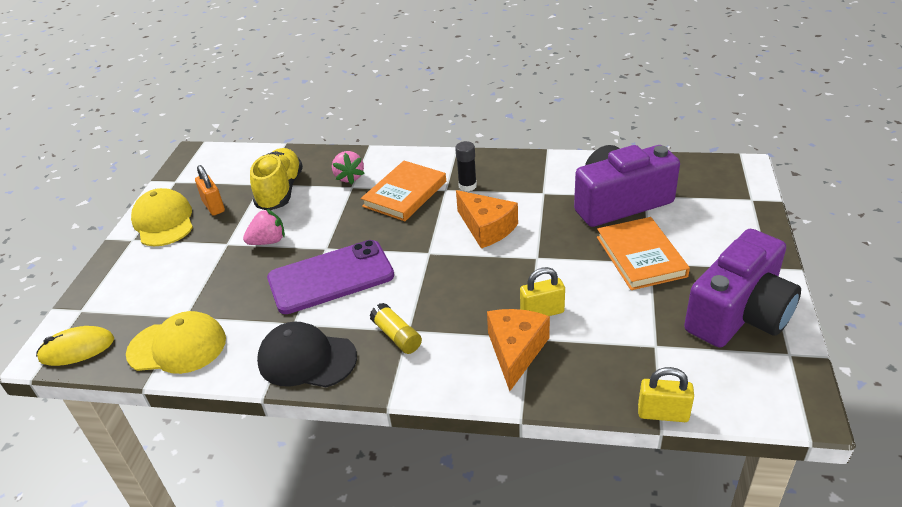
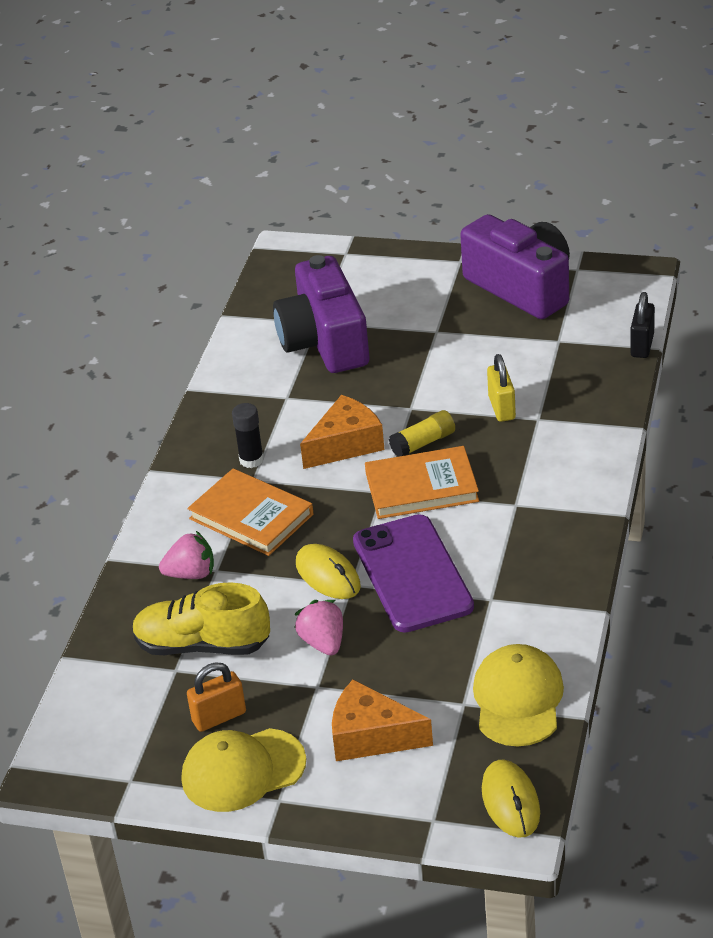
camera: 85 degrees left, 0 degrees up
black cap [257,322,357,387] -> none
yellow glue stick [370,303,422,354] -> yellow glue stick moved to [389,410,455,457]
orange cheese [487,309,550,391] -> orange cheese moved to [332,680,433,761]
orange book [597,217,690,290] -> orange book moved to [365,446,479,519]
yellow padlock [638,367,694,422] -> black padlock [630,292,655,358]
none -> yellow mouse [296,544,361,599]

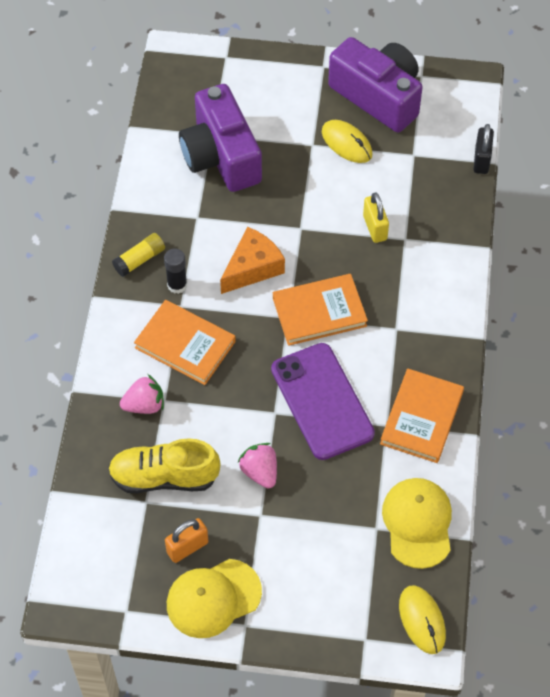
camera: 10 degrees left, 20 degrees up
yellow mouse [296,544,361,599] -> yellow mouse moved to [322,120,373,163]
orange cheese [332,680,433,761] -> none
yellow glue stick [389,410,455,457] -> yellow glue stick moved to [112,233,165,277]
none -> orange book [380,368,464,463]

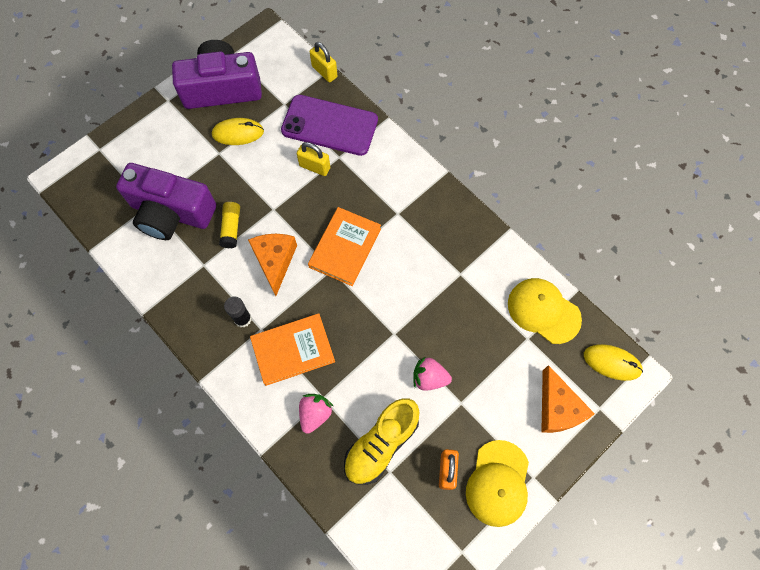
camera: 50 degrees left, 10 degrees up
yellow glue stick [112,233,165,277] -> yellow glue stick moved to [219,202,240,249]
purple phone [271,343,375,460] -> purple phone moved to [281,95,378,156]
orange book [380,368,464,463] -> none
black padlock [473,124,494,174] -> yellow padlock [310,42,337,82]
none -> orange cheese [541,365,595,433]

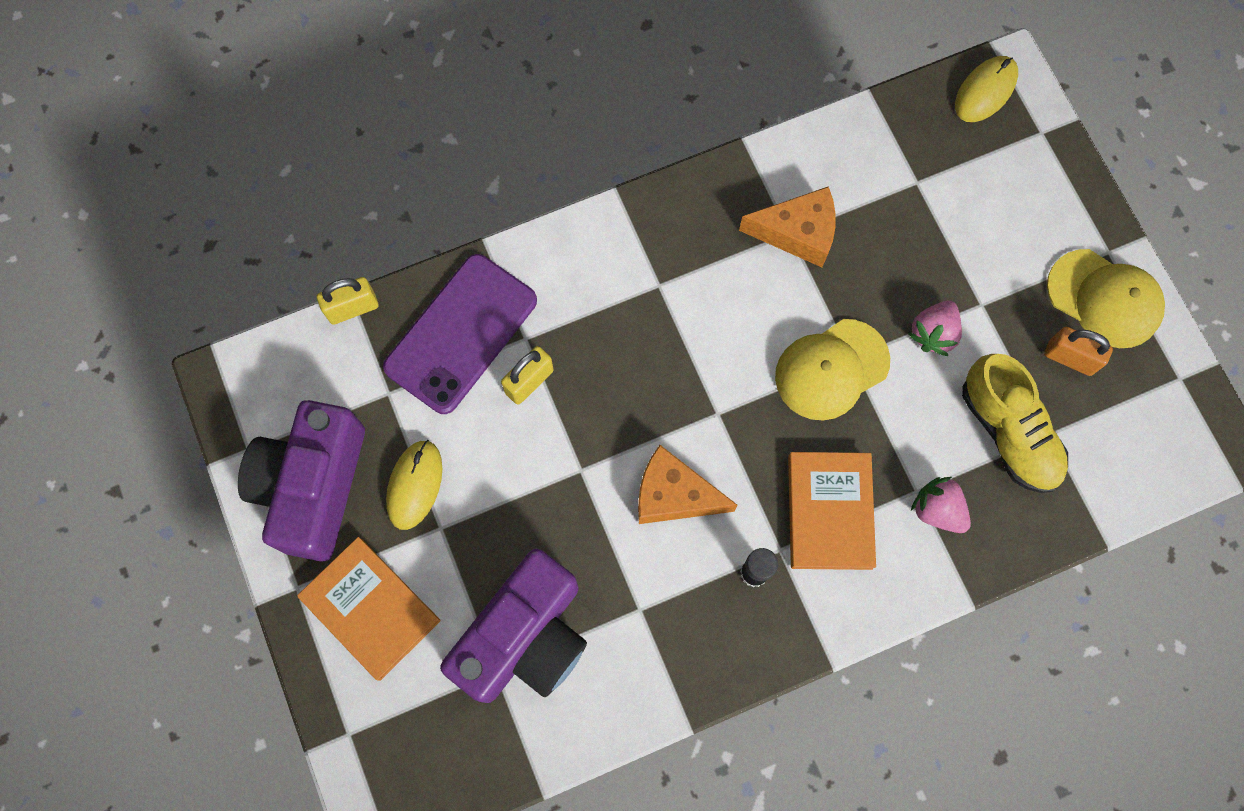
camera: 70 degrees left, 5 degrees up
yellow glue stick [219,202,240,249] -> none
orange book [308,207,381,286] -> orange book moved to [297,537,441,681]
yellow cap [508,278,582,344] -> yellow cap moved to [775,319,890,420]
orange cheese [541,365,595,433] -> orange cheese moved to [739,186,836,267]

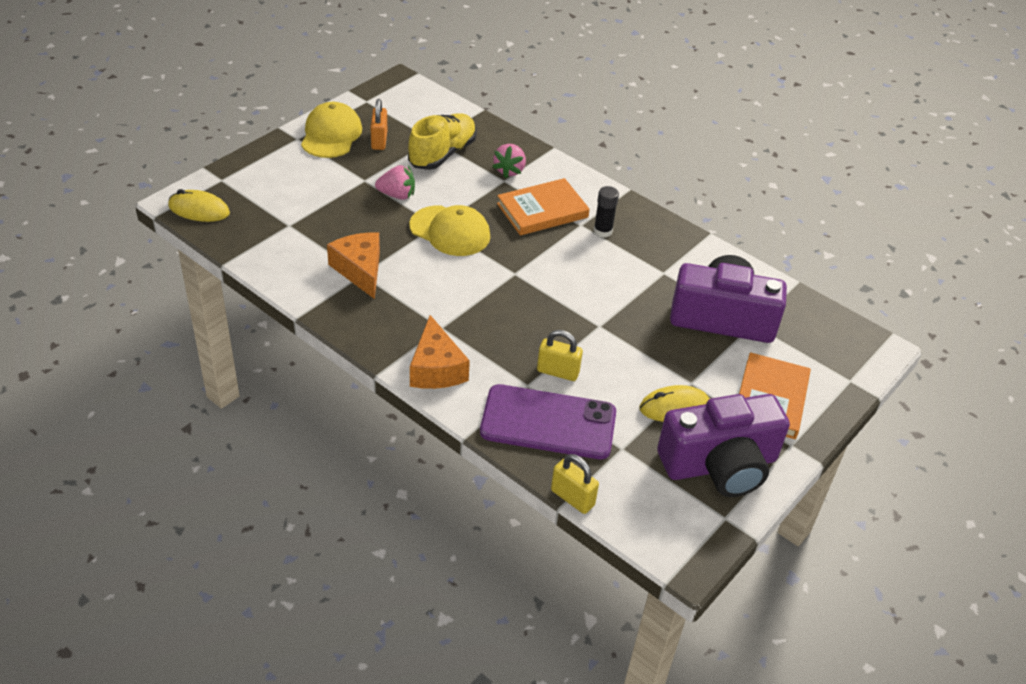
camera: 120 degrees left, 30 degrees down
orange cheese [638,445,738,524] -> orange cheese moved to [410,315,470,389]

